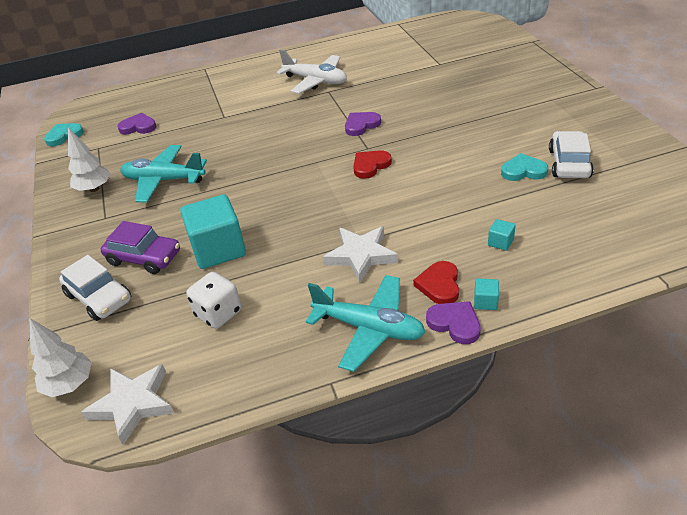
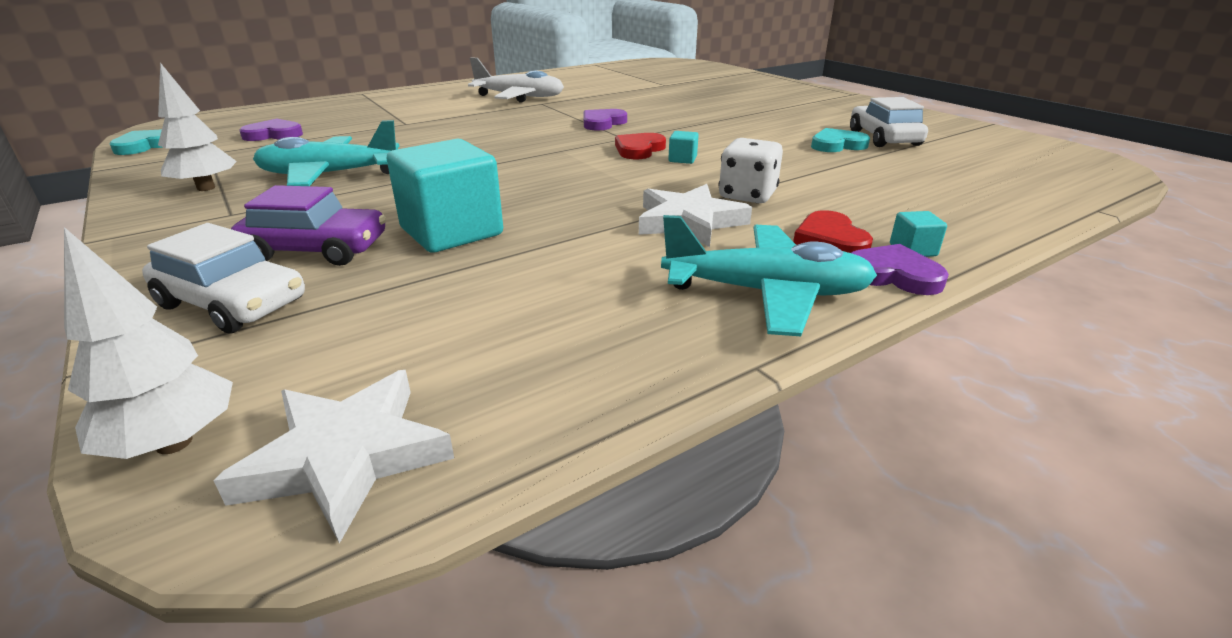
camera: 20 degrees left, 10 degrees down
white dice [186,272,241,329] -> white dice moved to [718,138,783,203]
turquoise cube [488,219,516,251] -> turquoise cube moved to [668,131,699,164]

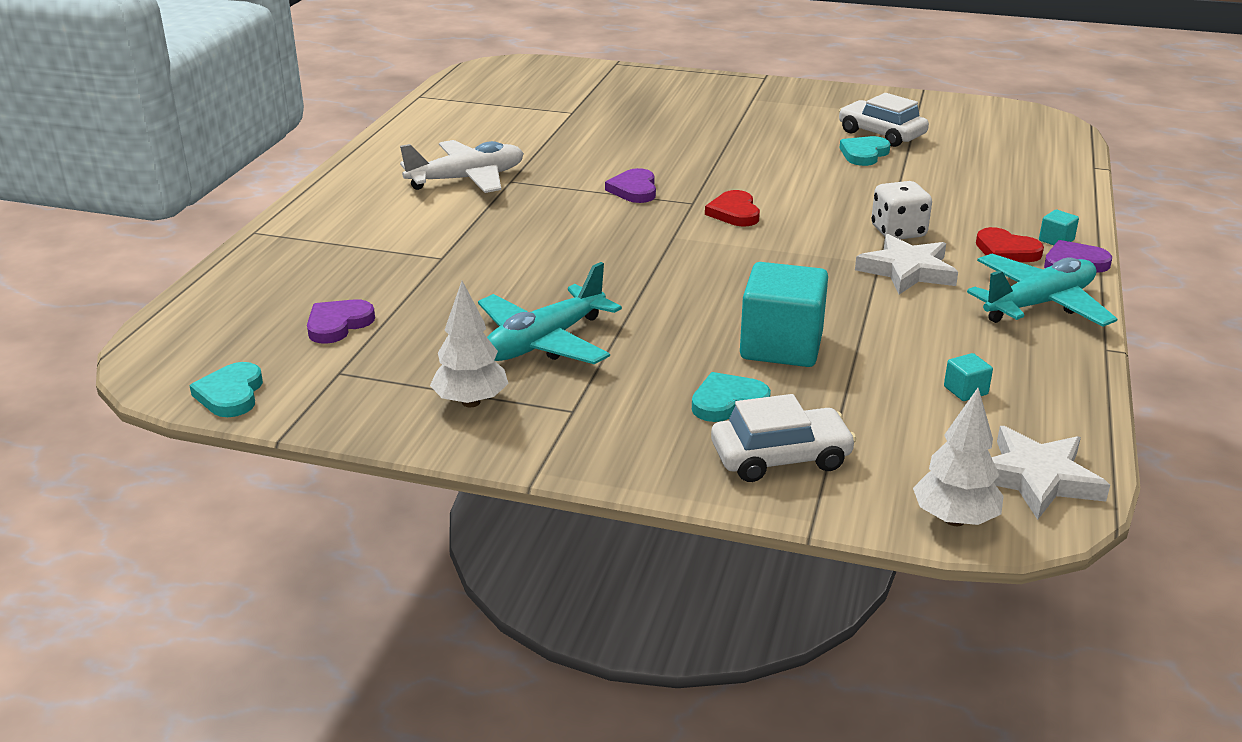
camera: 40 degrees left, 0 degrees up
purple car [231,185,386,266] -> turquoise heart [692,372,771,422]
turquoise cube [668,131,699,164] -> turquoise cube moved to [944,353,993,401]

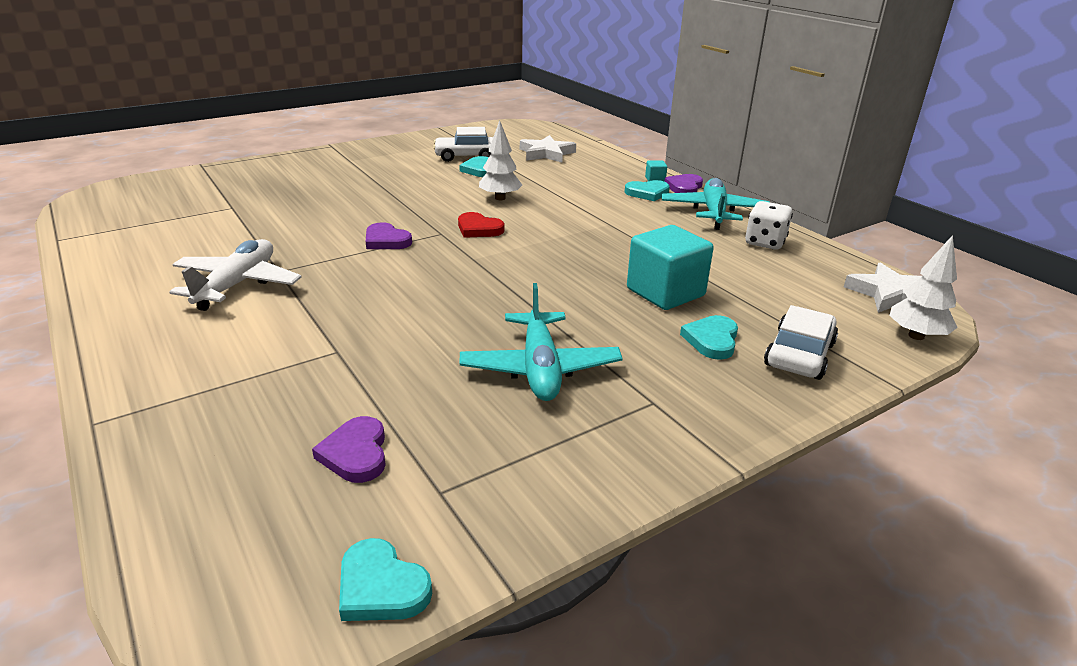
camera: 50 degrees left, 0 degrees up
white tree [430,281,508,407] -> white tree moved to [479,120,522,200]
white star [855,234,958,294] -> white star moved to [520,135,576,163]
white dice [871,181,932,239] -> white dice moved to [745,201,793,250]
turquoise cube [944,353,993,401] -> none
red heart [976,227,1044,262] -> turquoise heart [625,180,670,201]

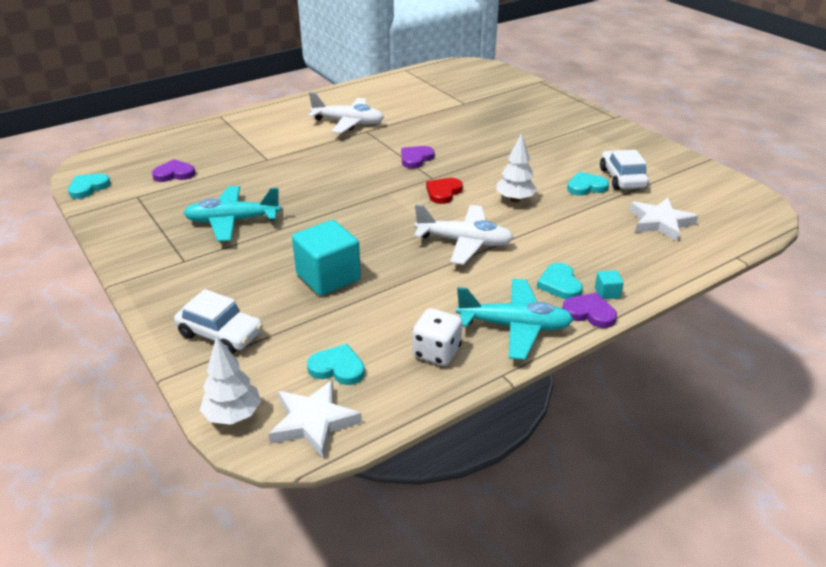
camera: 90 degrees right, 5 degrees up
turquoise heart [680,315,738,360] -> turquoise heart moved to [307,344,365,385]
none -> white plane [414,204,514,265]

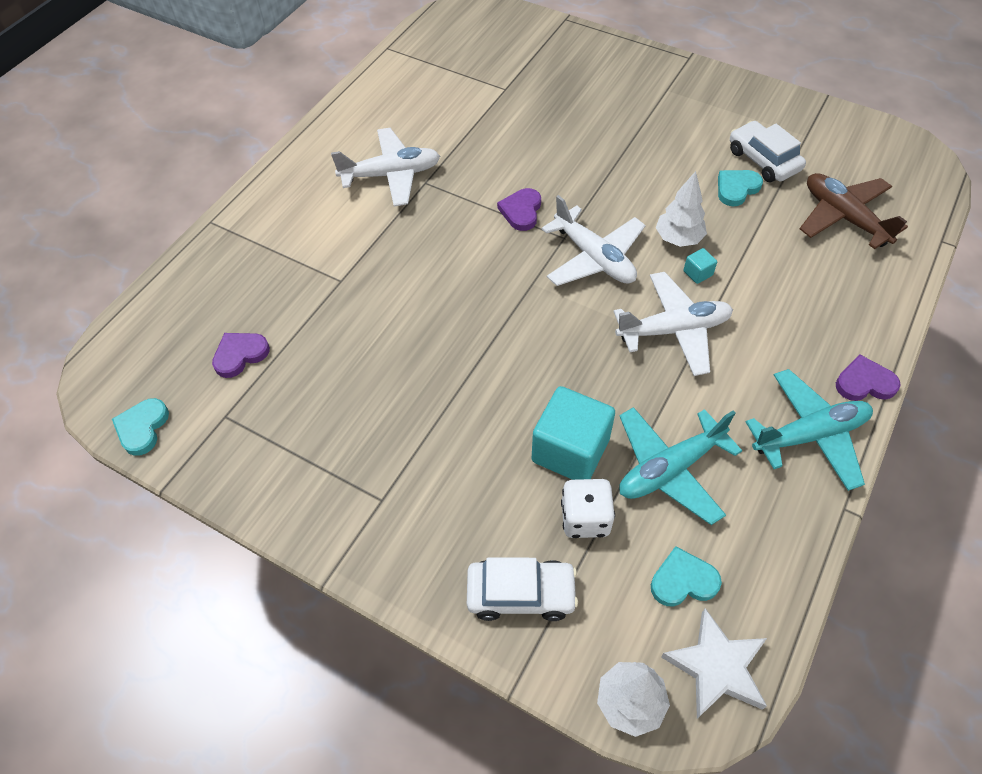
camera: 25 degrees left, 20 degrees up
turquoise plane [184,186,281,242] -> turquoise plane moved to [619,407,742,525]
white dice [412,308,462,366] -> white dice moved to [561,479,615,538]
red heart [426,178,463,204] -> white plane [542,195,646,286]
turquoise heart [537,263,583,299] -> none
turquoise cube [595,270,624,299] -> turquoise cube moved to [683,248,717,284]
white star [630,198,698,242] -> brown plane [800,173,908,249]

